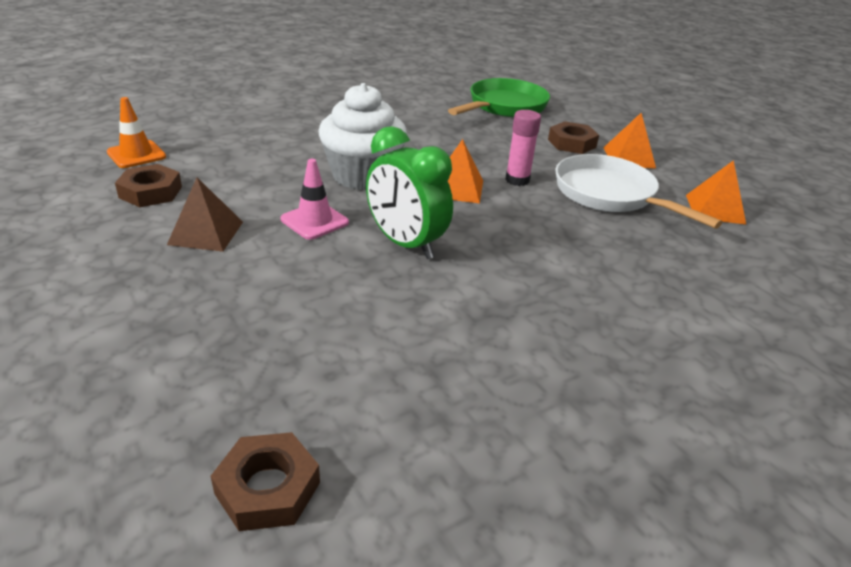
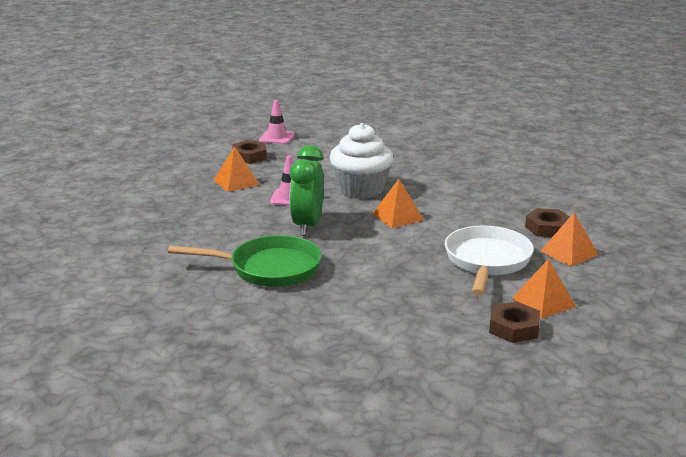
camera: 55 degrees right, 10 degrees down
orange traffic cone [107,97,166,168] -> pink traffic cone [259,100,295,144]
brown pyramid [167,178,243,252] -> orange pyramid [214,146,260,192]
brown nut [211,432,320,531] -> brown nut moved to [489,301,540,343]
green pan [448,78,550,117] -> green pan moved to [168,235,322,287]
pink glue stick [505,110,541,186] -> none

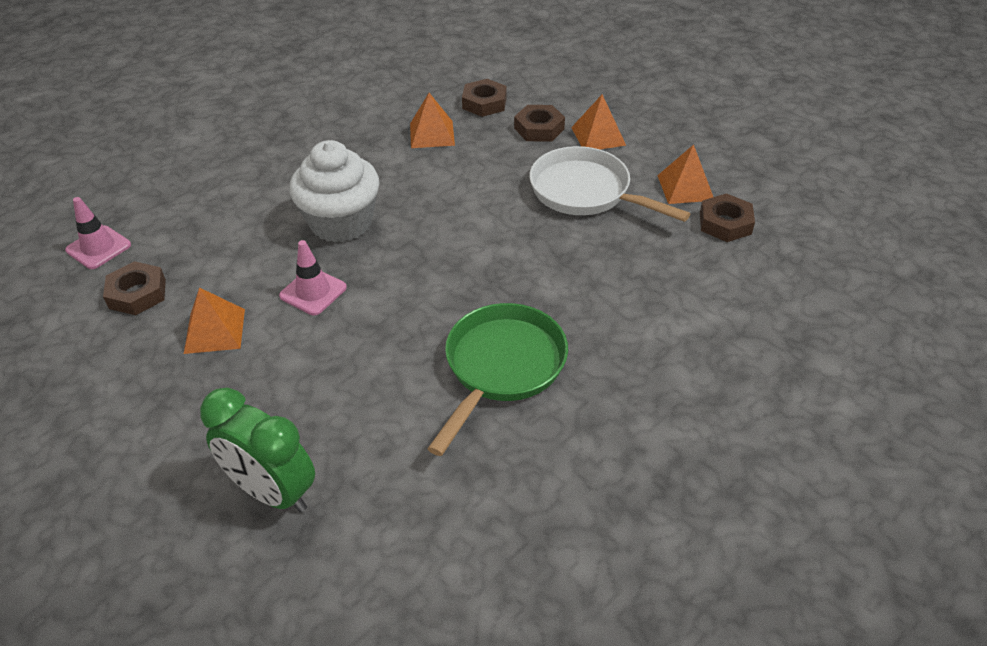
camera: 65 degrees left, 20 degrees up
green clock [289,145,324,236] -> green clock moved to [200,388,315,513]
orange pyramid [372,179,424,228] -> orange pyramid moved to [410,93,455,148]
none -> brown nut [462,79,507,117]

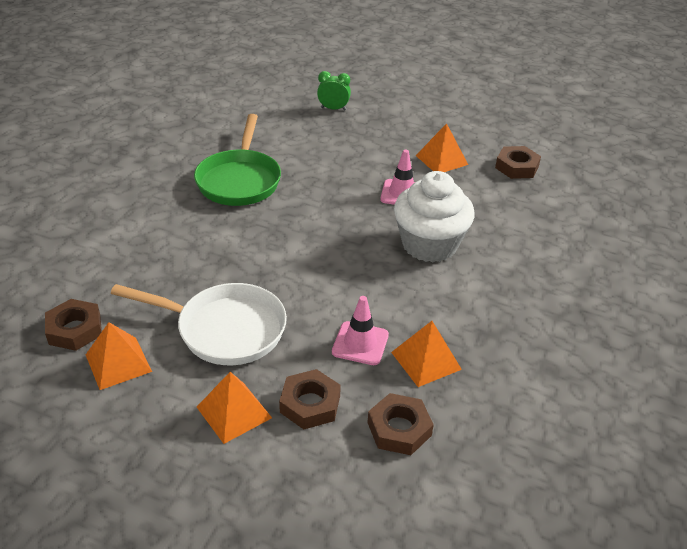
camera: 155 degrees right, 5 degrees down
pink traffic cone [65,197,131,269] -> pink traffic cone moved to [332,296,389,365]
green clock [200,388,315,513] -> green clock [317,71,351,111], size x0.56

